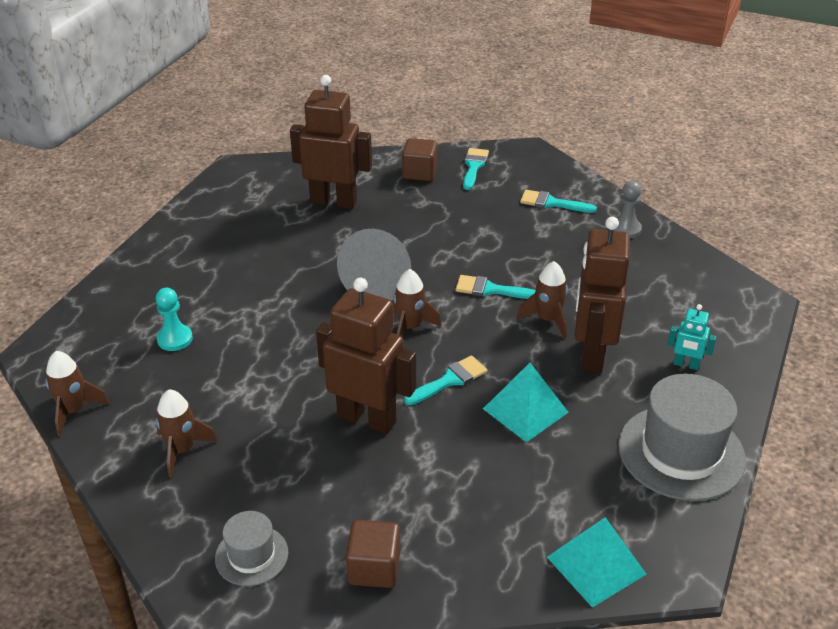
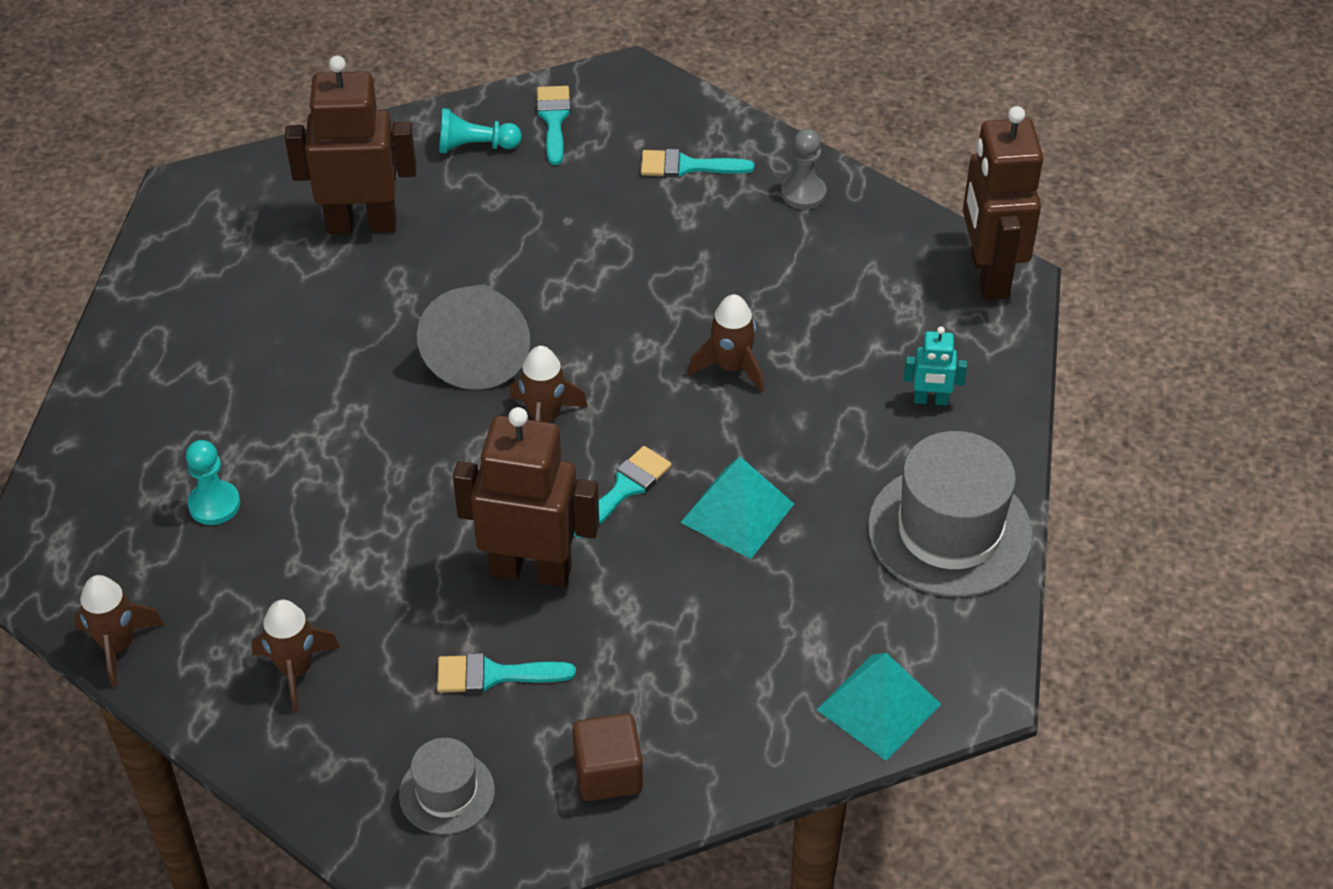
camera: 15 degrees left, 10 degrees up
brown cube [402,138,438,181] -> turquoise pawn [439,108,522,153]
turquoise brush [456,275,535,299] -> turquoise brush moved to [437,653,576,693]
brown robot [574,217,630,374] -> brown robot moved to [963,106,1043,300]

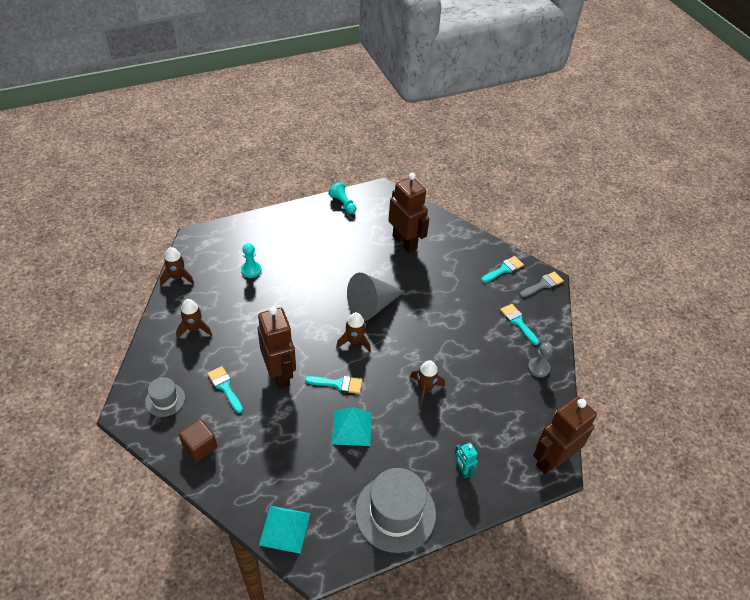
camera: 55 degrees right, 0 degrees up
turquoise pawn [439,108,522,153] -> turquoise pawn moved to [328,182,356,214]
none -> grey brush [520,271,564,297]

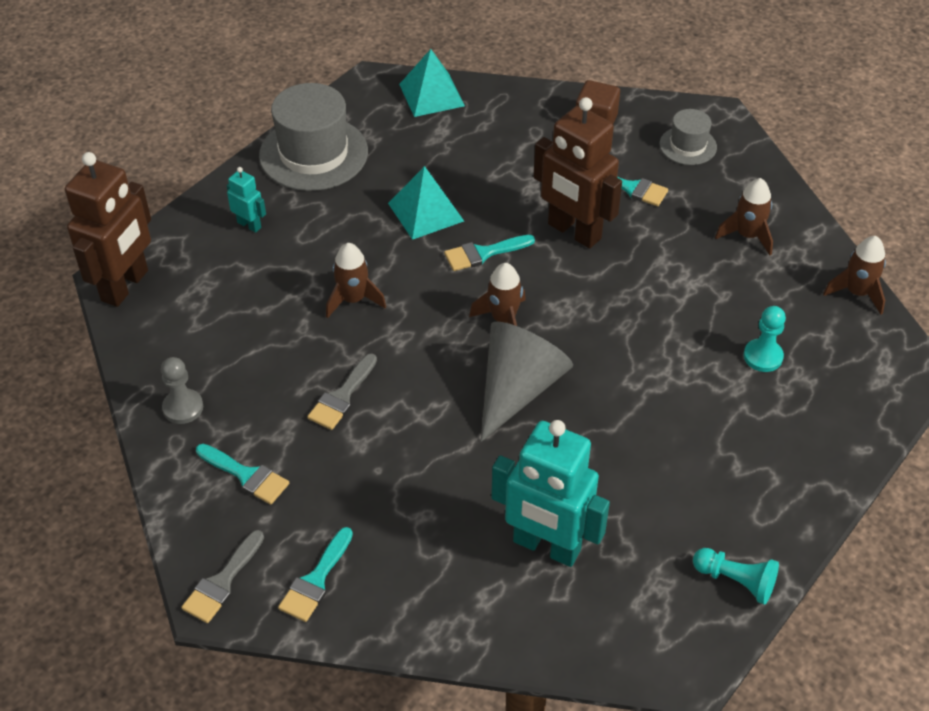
camera: 155 degrees right, 0 degrees up
brown robot [389,173,429,253] -> turquoise robot [491,420,610,567]
none -> grey brush [307,354,377,430]

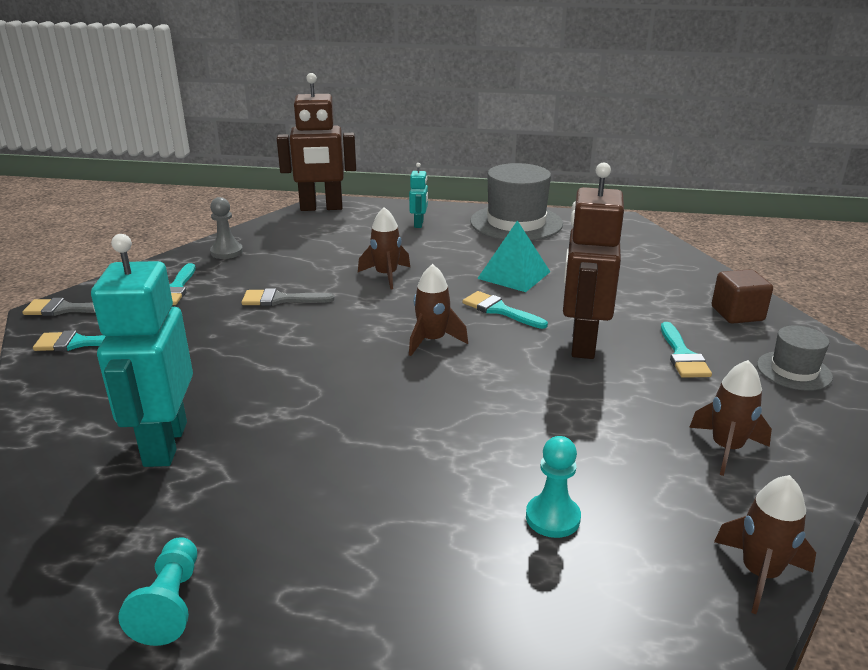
camera: 60 degrees right, 20 degrees down
turquoise pyramid [399,49,465,117] -> none
grey cone [481,322,573,442] -> none

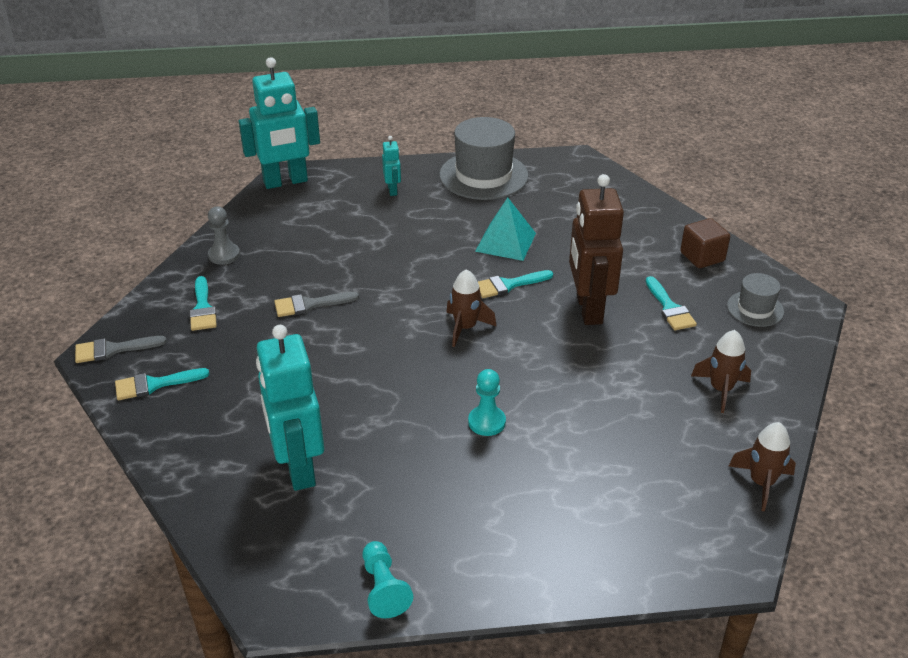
camera: 15 degrees left, 10 degrees up
brown robot [277,73,356,211] -> turquoise robot [239,57,320,189]
brown rocket [358,207,410,290] -> none
turquoise brush [462,291,548,329] -> turquoise brush turned 45 degrees counterclockwise [478,270,553,298]
turquoise pawn [526,436,581,538] -> turquoise pawn moved to [468,369,506,436]

